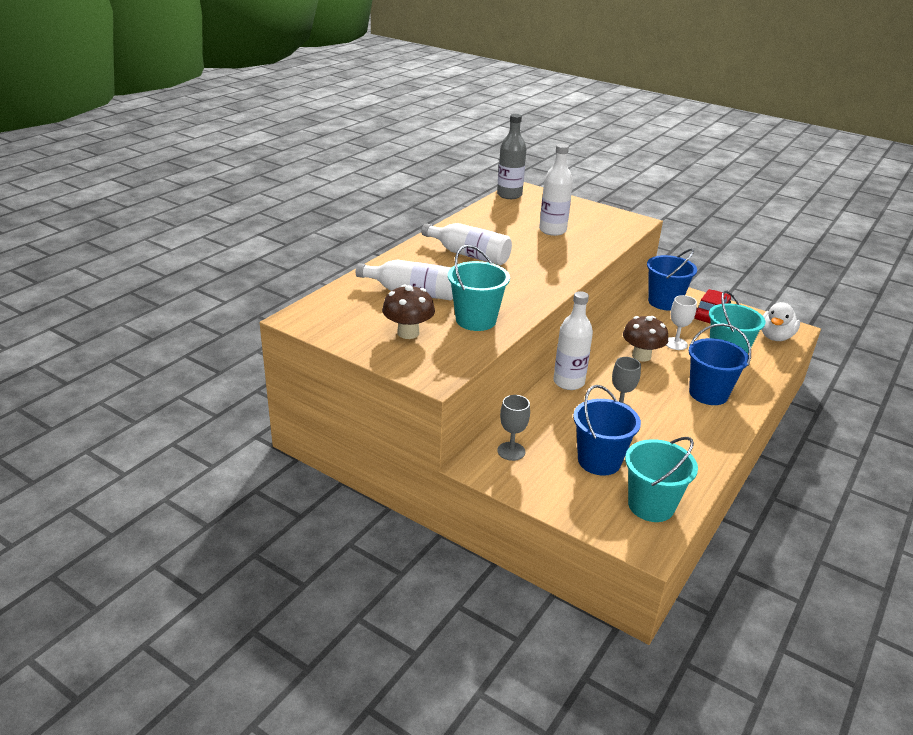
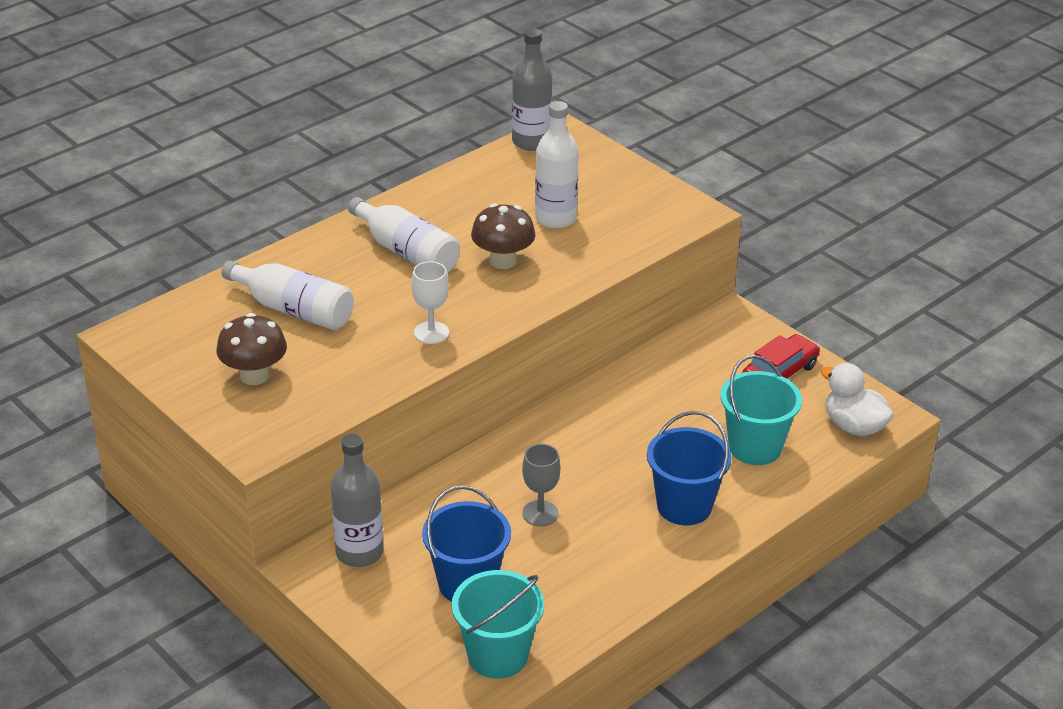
camera: 15 degrees right, 5 degrees up
turquoise bucket [448,245,510,331] -> none
grey goblet [497,395,530,461] -> grey bottle [331,434,383,567]
white bottle [553,291,593,390] -> none
brown mushroom [623,316,668,362] -> brown mushroom moved to [471,203,535,269]
blue bucket [647,249,697,310] -> none
white goblet [666,295,697,350] -> white goblet moved to [412,261,449,344]
white duck [761,302,800,341] -> white duck turned 90 degrees clockwise [821,363,893,436]

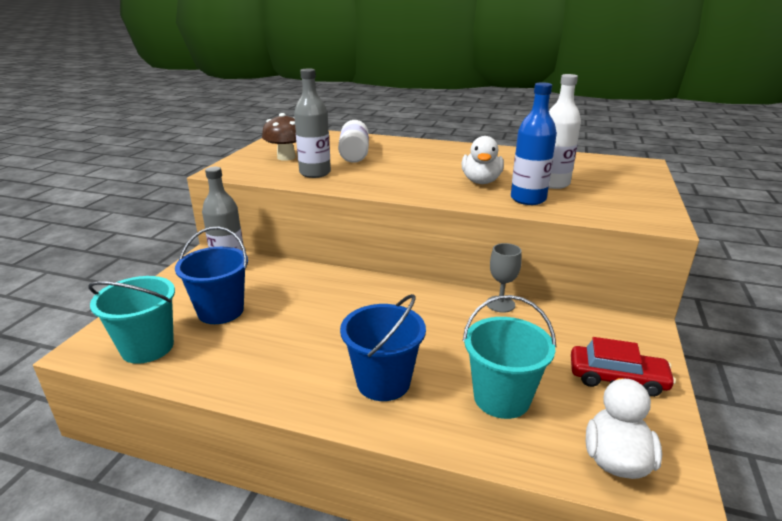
camera: 60 degrees right, 10 degrees down
white bottle [348,197,460,273] -> none
white goblet [412,261,449,344] -> none
brown mushroom [471,203,535,269] -> white duck [461,136,504,184]
grey bottle [512,28,552,151] -> grey bottle moved to [294,68,331,178]
grey goblet [522,444,560,526] -> grey goblet moved to [487,243,522,313]
none -> blue bottle [511,82,557,205]

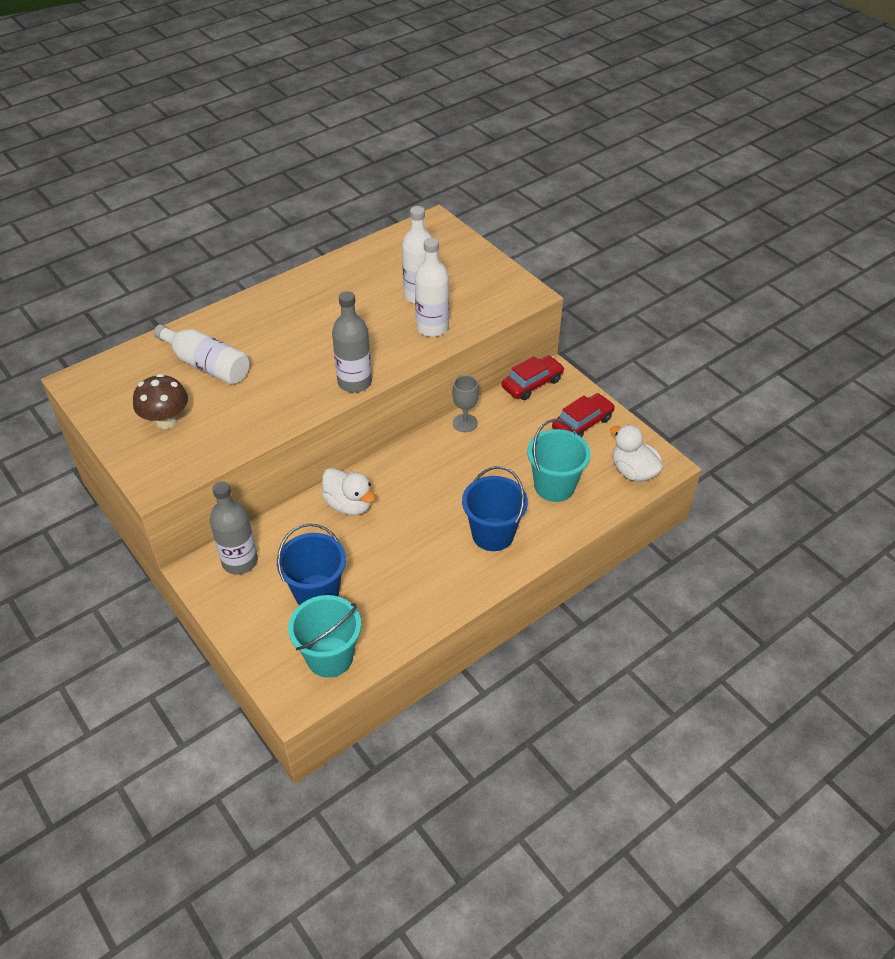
camera: 55 degrees left, 20 degrees up
grey bottle [294,68,331,178] -> grey bottle moved to [332,291,372,393]
white duck [461,136,504,184] -> white duck moved to [322,468,375,515]
blue bottle [511,82,557,205] -> white bottle [415,238,449,337]
none -> red car [502,355,564,400]

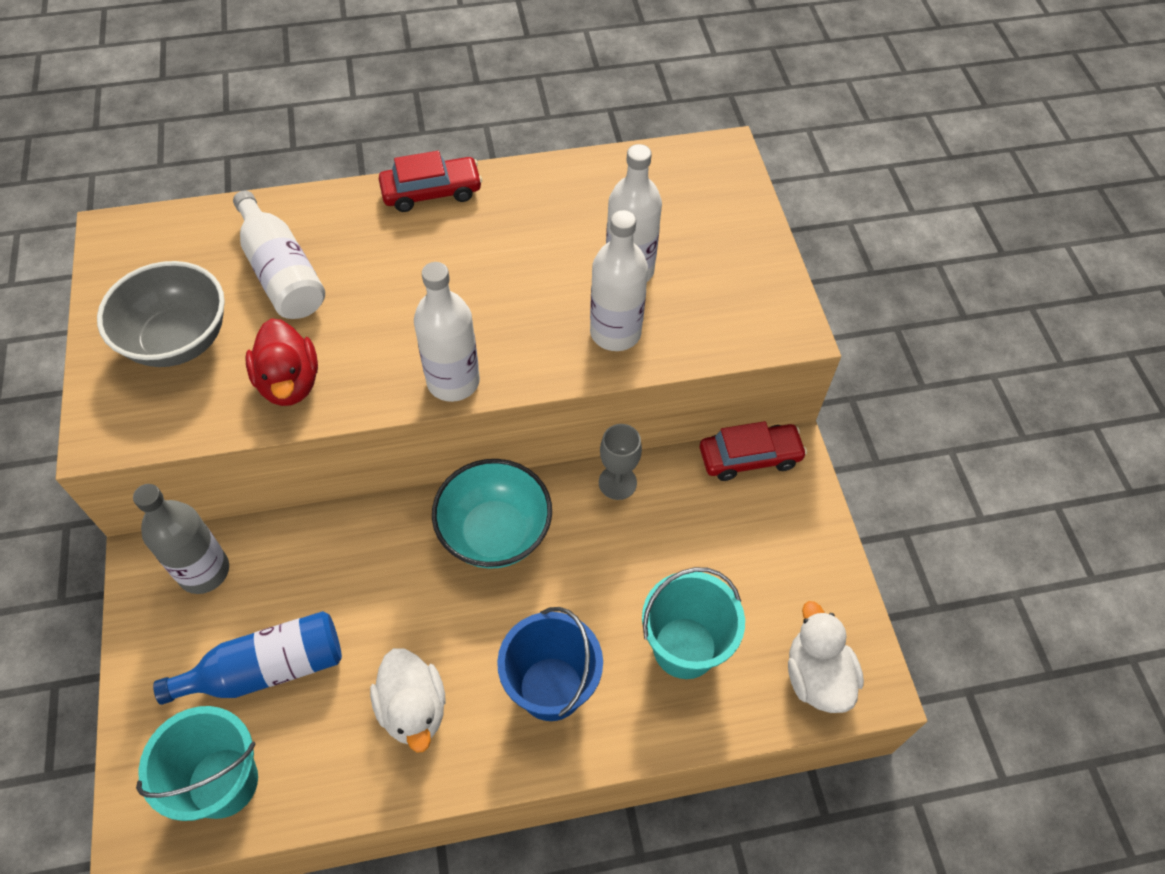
camera: 25 degrees right, 10 degrees up
brown mushroom [133,374,188,429] -> grey bowl [97,261,225,367]
blue bucket [277,523,346,605] -> blue bottle [153,611,342,705]
white duck [322,468,375,515] -> white duck moved to [370,648,446,752]
grey bottle [332,291,372,393] -> white bottle [414,262,480,402]
red car [552,393,615,437] -> red car moved to [379,151,482,212]
none -> red duck [245,318,318,406]
none -> turquoise bowl [432,459,552,569]

